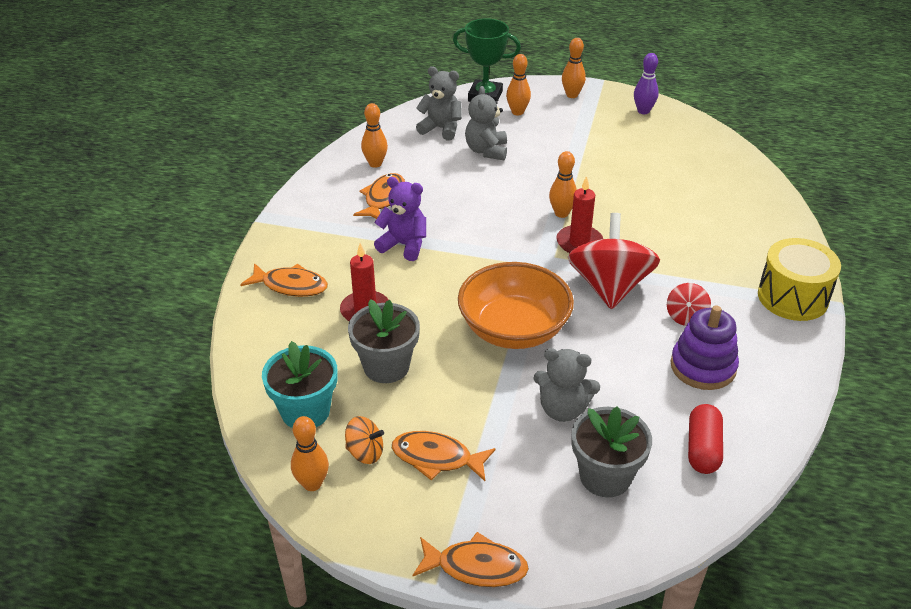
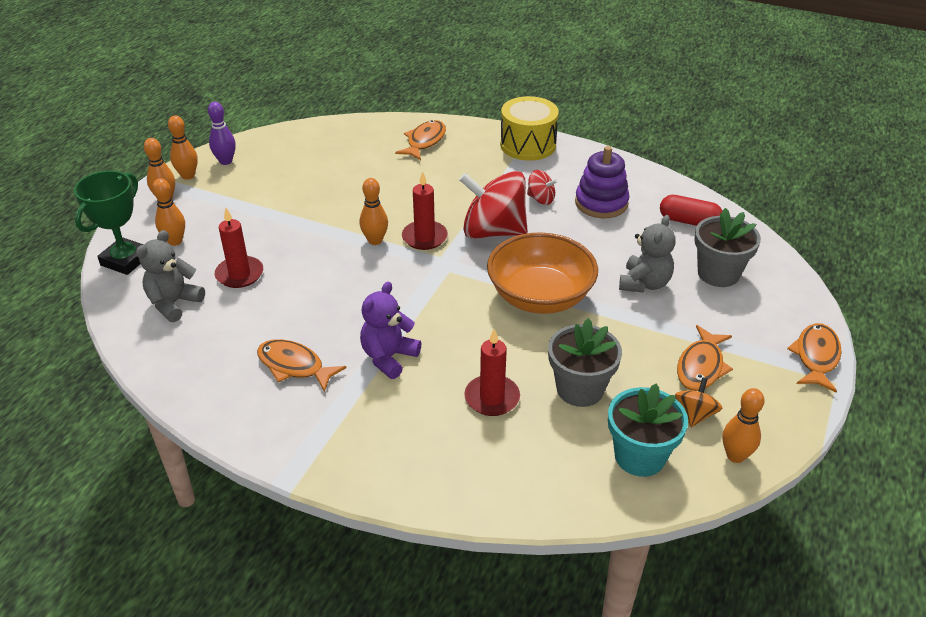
camera: 80 degrees left, 0 degrees up
orange fish [240,263,328,297] -> orange fish moved to [395,120,446,160]
orange bowling pin [361,103,388,168] -> orange bowling pin moved to [168,115,198,180]
grey teddy bear [465,86,507,160] -> red candle [215,208,263,288]

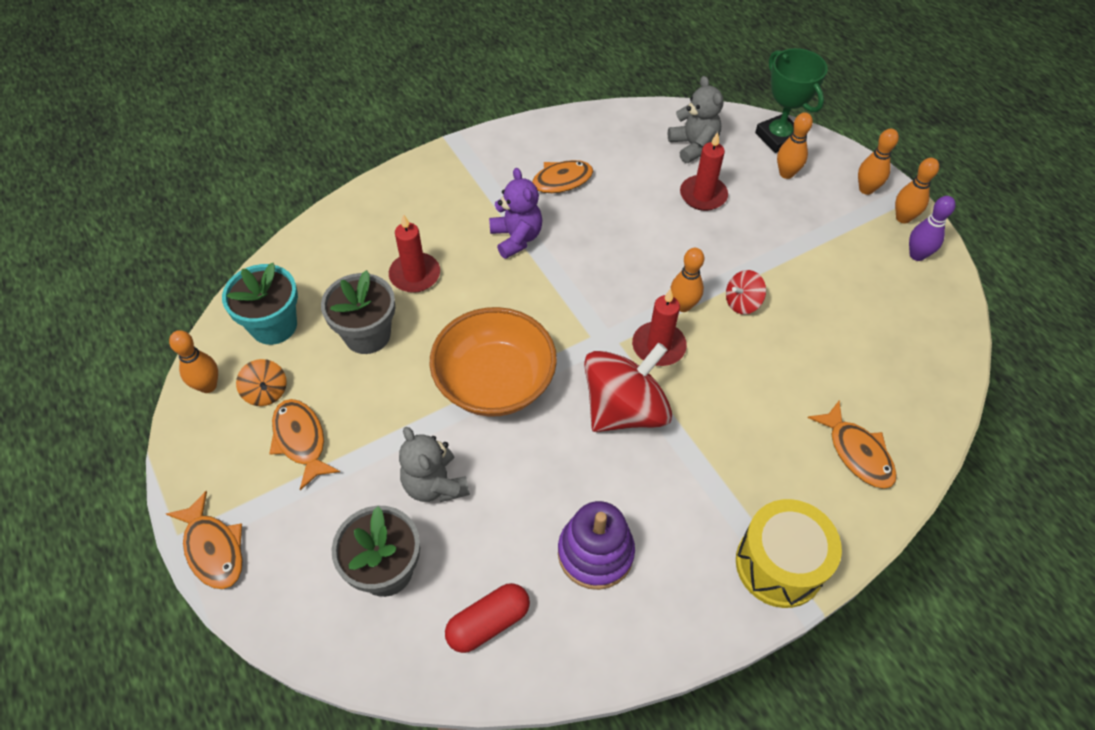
camera: 125 degrees right, 15 degrees up
red spinning top [527,170,558,205] -> red spinning top moved to [726,270,766,314]

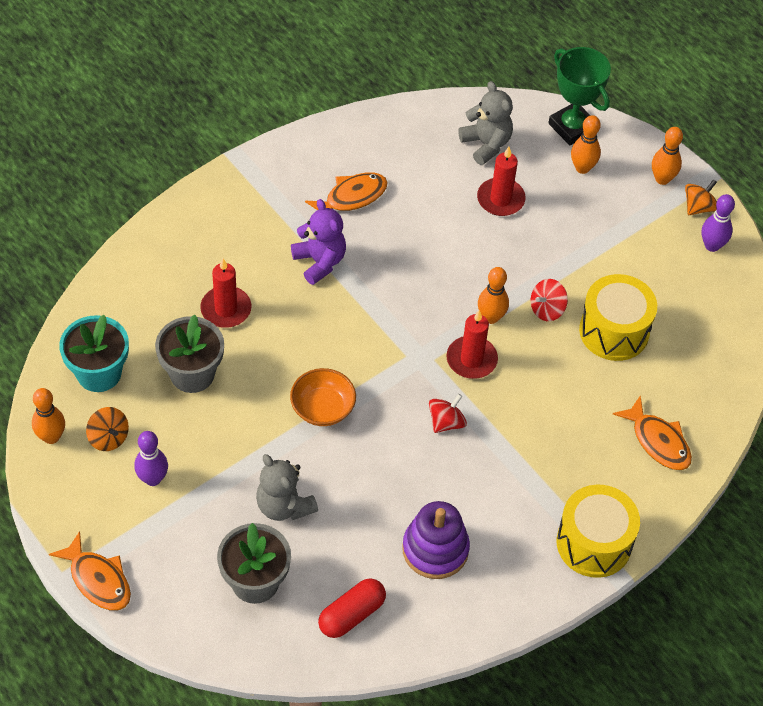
camera: 10 degrees left, 0 degrees up
orange fish [269,399,340,490] -> purple bowling pin [134,431,168,486]
orange bowl [430,307,557,417] -> orange bowl [290,368,356,426], size x0.57
red spinning top [584,343,672,432] -> red spinning top [429,394,467,433], size x0.46
orange bowling pin [895,158,939,224] -> orange spinning top [685,179,717,215]
none -> yellow drum [579,274,657,361]

